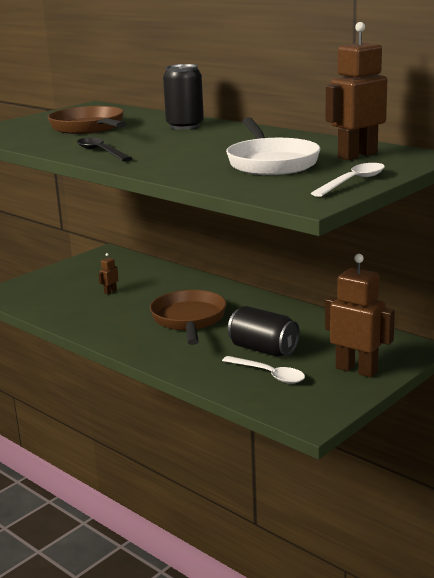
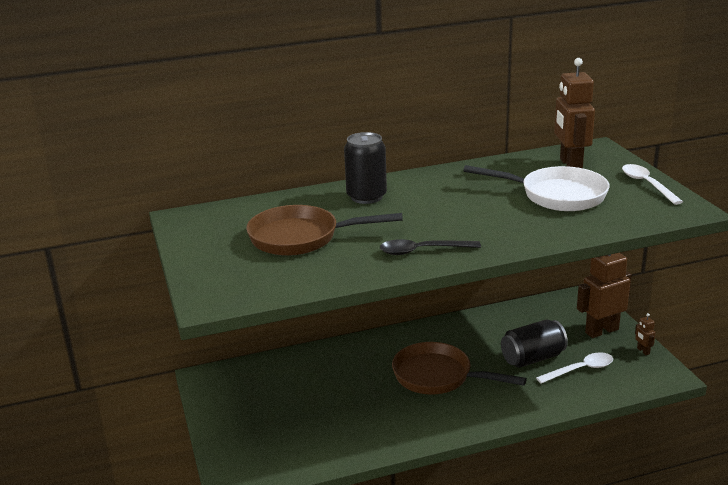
camera: 60 degrees left, 5 degrees up
brown robot [98,253,118,295] -> brown robot moved to [635,313,656,355]

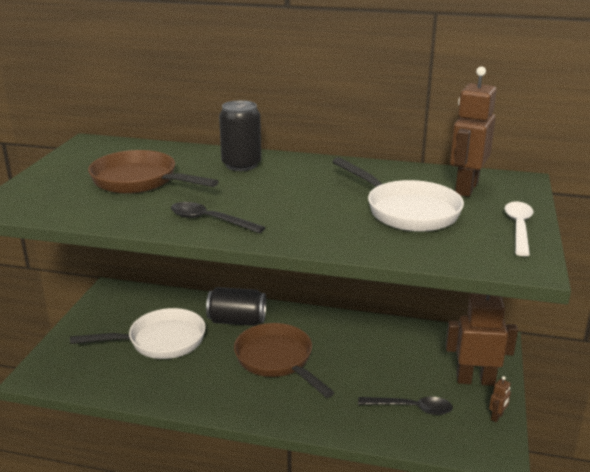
camera: 30 degrees right, 0 degrees up
black can [501,320,568,368] -> black can moved to [206,287,266,326]
white spoon [536,352,613,384] -> black spoon [358,397,453,415]
brown robot [635,313,656,355] -> brown robot turned 150 degrees counterclockwise [489,376,511,422]
none -> white pan [70,308,206,359]

